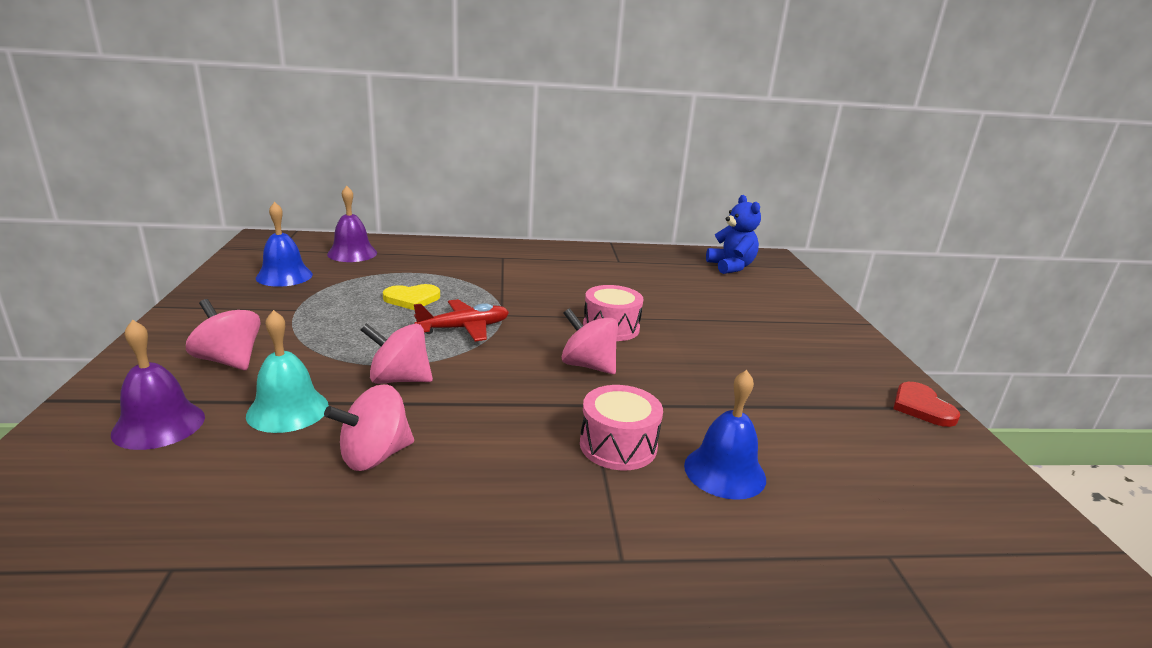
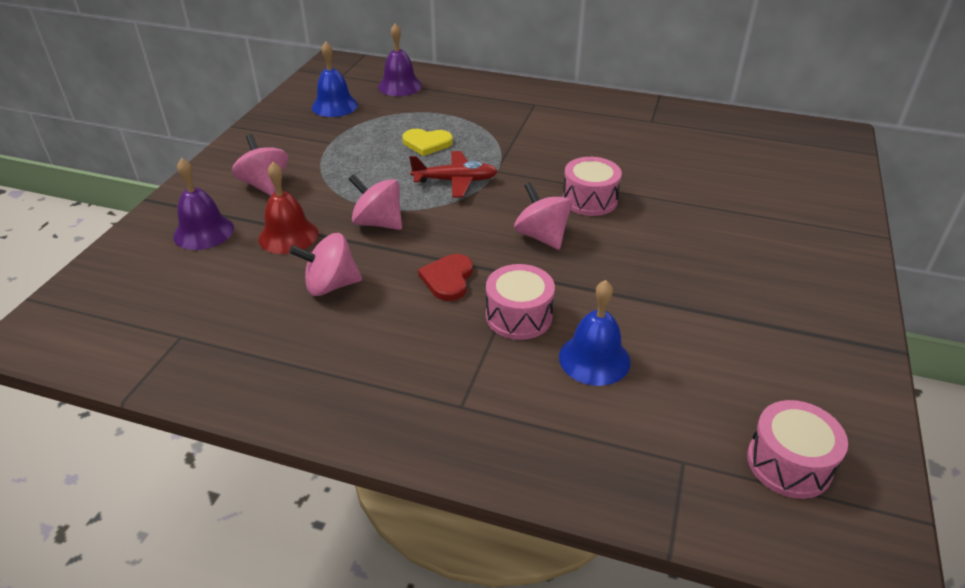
camera: 25 degrees right, 15 degrees up
turquoise bell [246,310,329,433] -> red bell [259,162,318,254]
blue teddy bear [706,195,761,274] -> none
red heart [893,382,960,427] -> red heart moved to [418,254,473,301]
none -> pink drum [747,400,848,499]

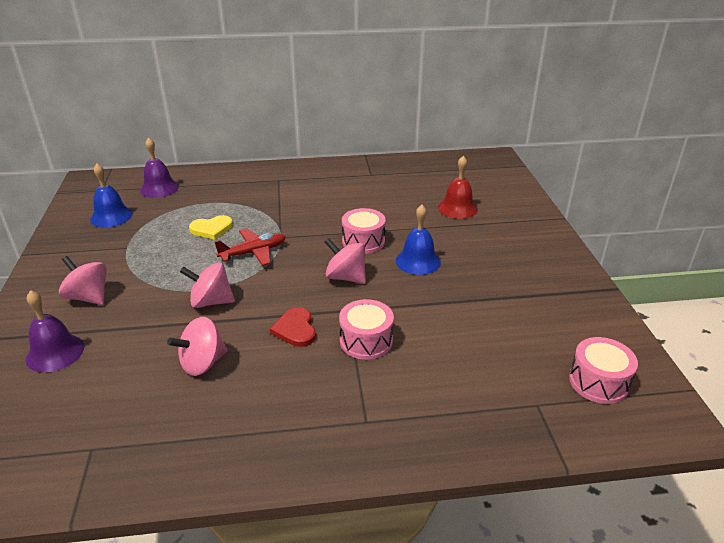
camera: 25 degrees left, 5 degrees down
red bell [259,162,318,254] -> red bell moved to [438,156,478,219]
blue bell [559,280,631,386] -> blue bell moved to [396,205,441,275]

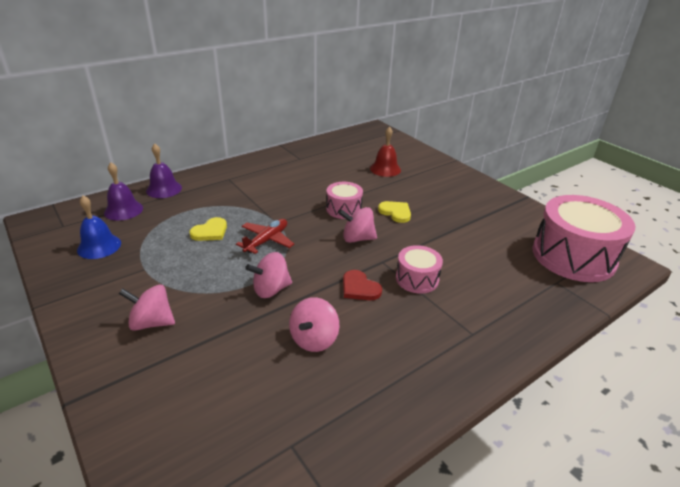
camera: 30 degrees left, 0 degrees up
purple bell [26,290,84,372] -> purple bell moved to [146,143,182,198]
blue bell [396,205,441,275] -> yellow heart [378,201,411,223]
pink drum [569,337,638,404] -> pink drum [533,195,635,282], size x1.98

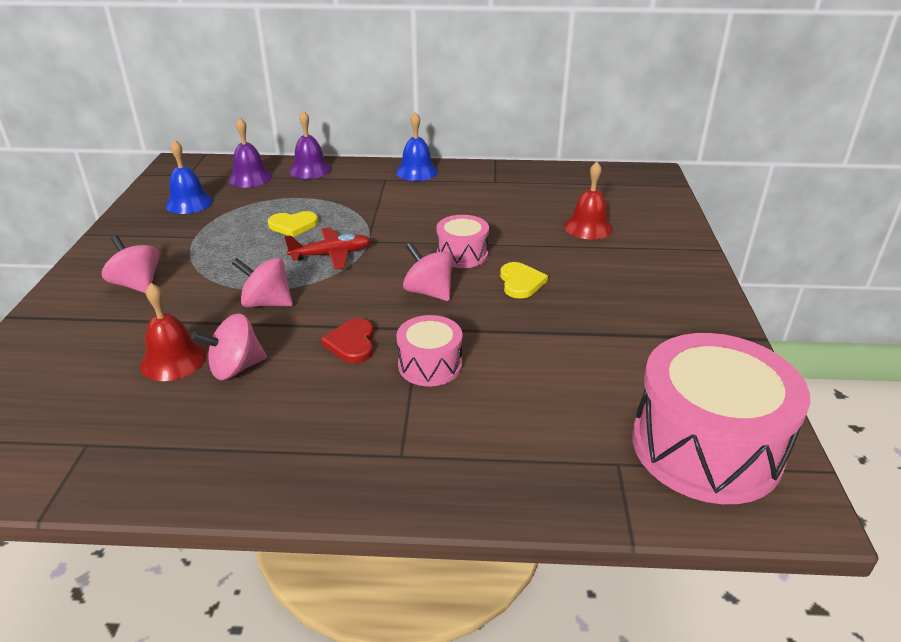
camera: 40 degrees right, 0 degrees up
none -> red bell [140,283,207,381]
none -> blue bell [396,112,438,181]

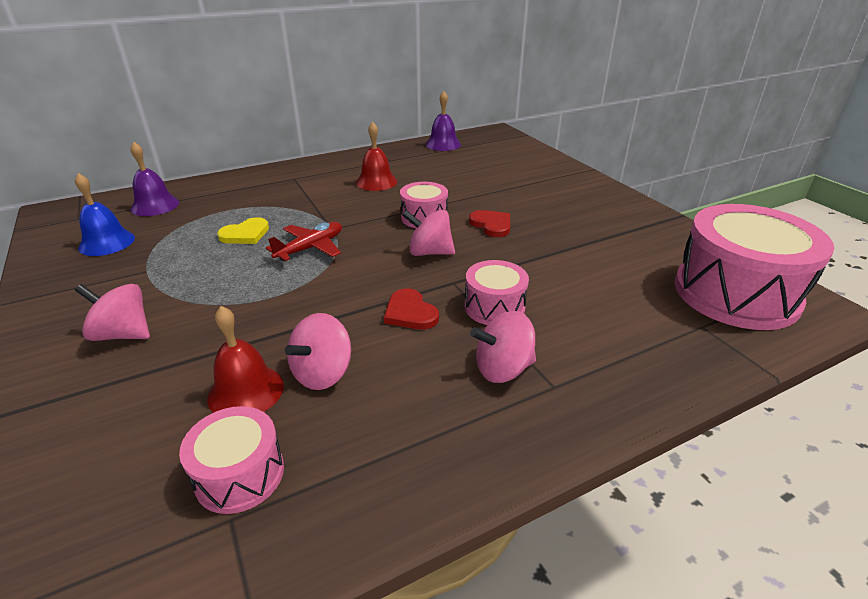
camera: 30 degrees left, 0 degrees up
pink spinning top [232,258,293,307] -> pink spinning top moved to [470,311,536,383]
purple bell [289,110,332,179] -> purple bell moved to [425,91,461,151]
blue bell [396,112,438,181] -> none
yellow heart [500,262,548,299] -> red heart [469,210,510,237]
red bell [564,162,613,240] -> red bell moved to [356,122,397,191]
none -> pink drum [179,406,284,514]

